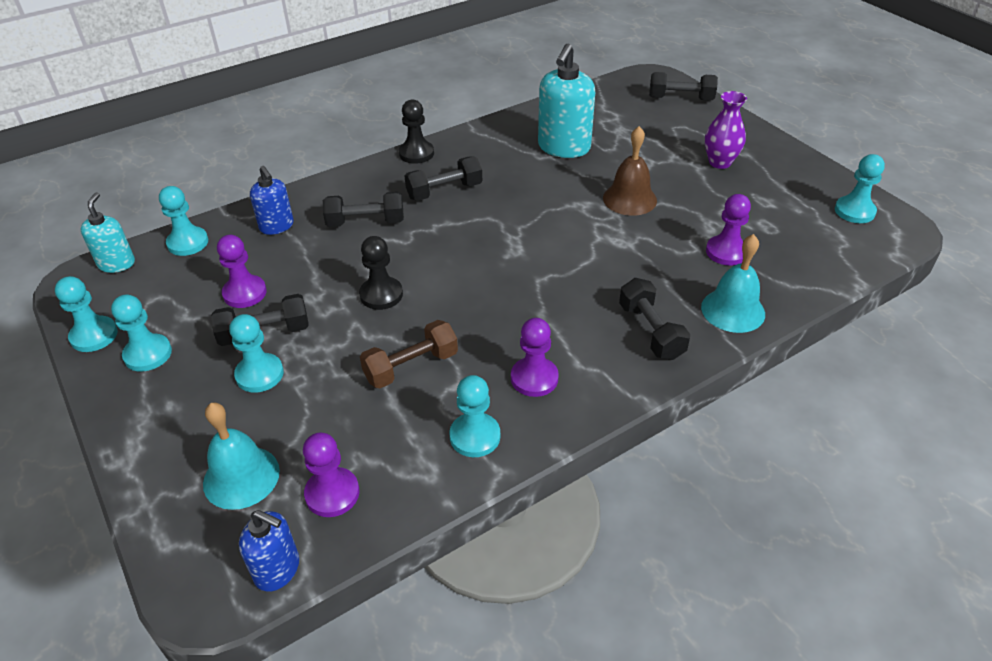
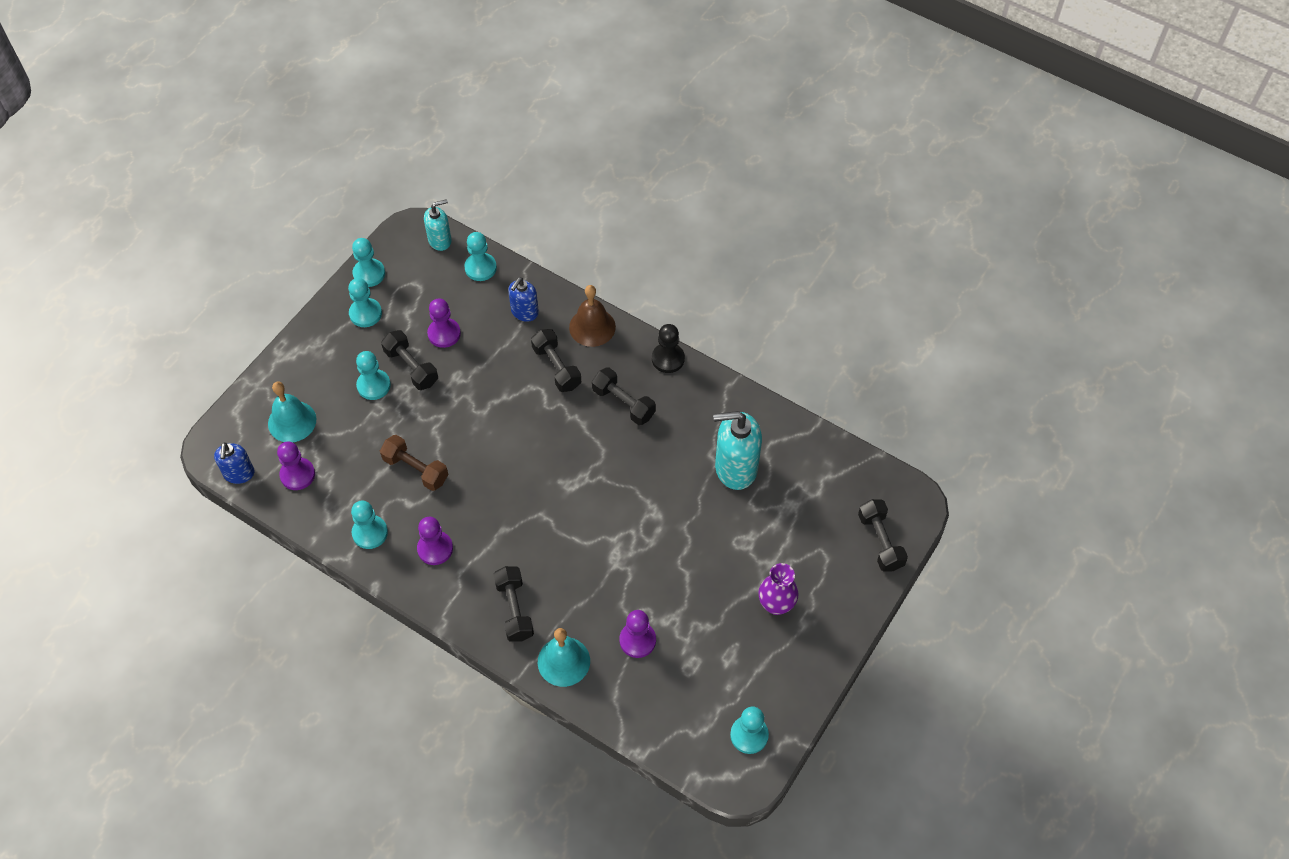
camera: 65 degrees right, 15 degrees up
black pawn [359,236,403,310] -> none
brown bell [603,126,657,216] -> brown bell moved to [569,285,616,347]
black dumbbell [619,278,690,360] -> black dumbbell turned 60 degrees counterclockwise [493,566,534,642]

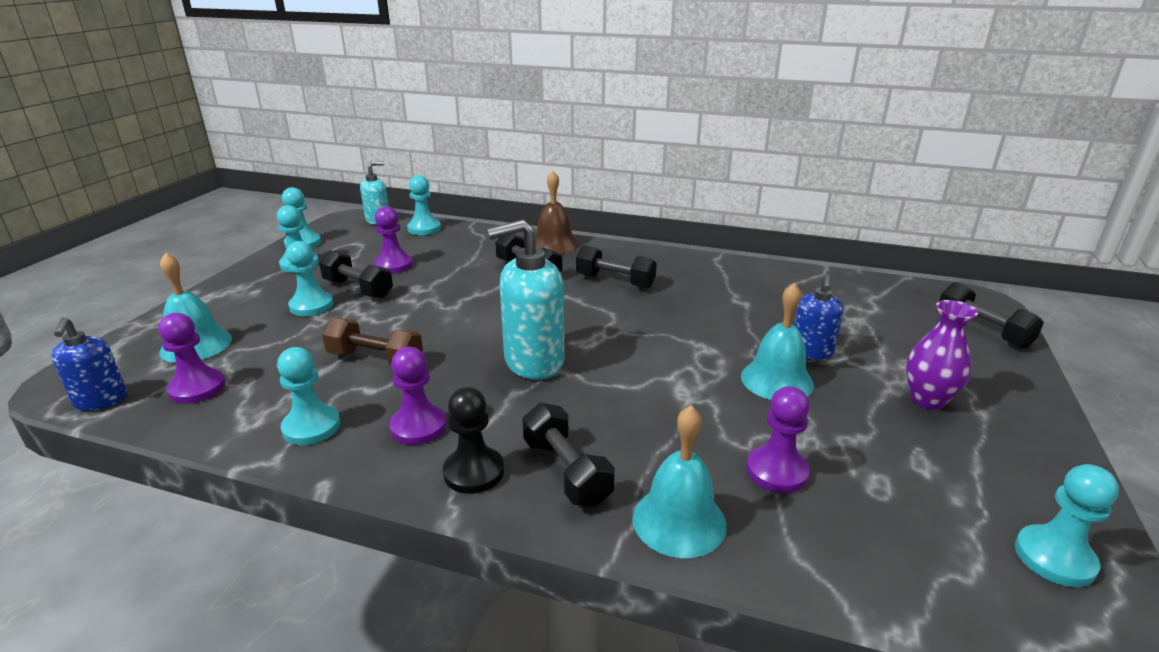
camera: 15 degrees left, 30 degrees down
blue soap dispenser [508,277,539,322] -> blue soap dispenser moved to [794,274,844,360]
black pawn [652,324,685,373] -> black pawn moved to [443,387,504,494]
turquoise soap dispenser [713,411,762,490] -> turquoise soap dispenser moved to [487,219,565,379]
none -> turquoise bell [741,282,814,400]

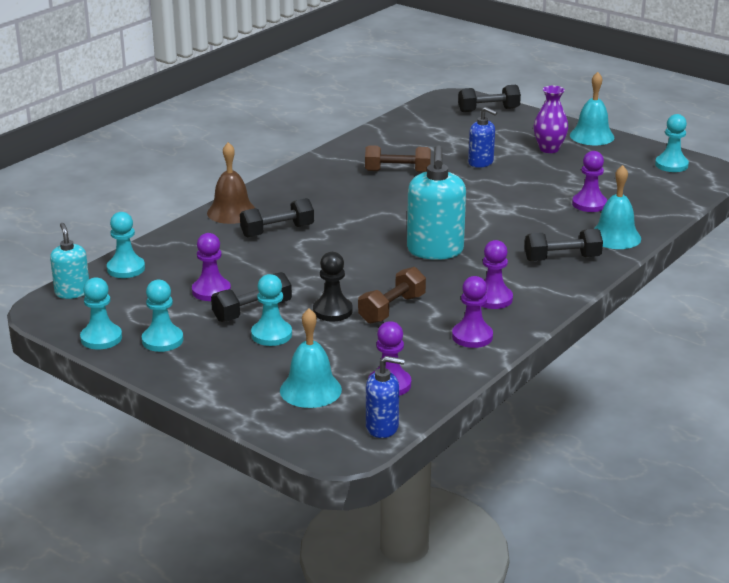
camera: 70 degrees left, 0 degrees up
turquoise pawn [277,347,340,445] -> purple pawn [452,276,493,348]
black pawn [443,387,504,494] -> black pawn moved to [313,252,353,321]
black dumbbell [576,245,657,288] -> none
turquoise bell [741,282,814,400] -> turquoise bell moved to [570,72,615,145]
none -> brown dumbbell [365,145,431,173]

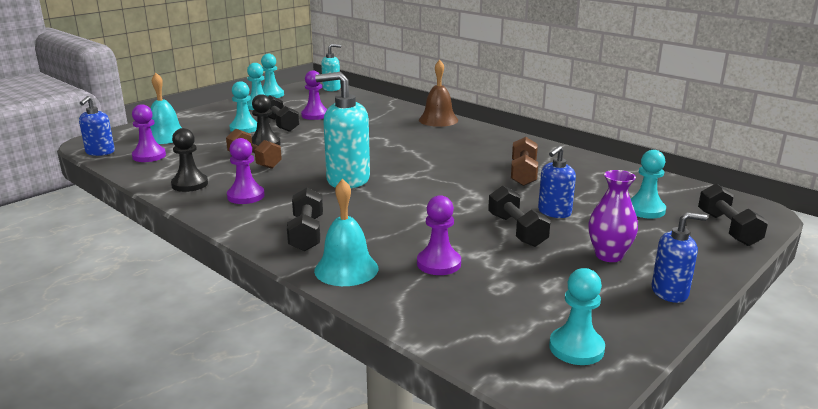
camera: 95 degrees right, 5 degrees down
turquoise pawn [107,212,145,278] -> turquoise pawn moved to [630,150,666,219]
black dumbbell [240,198,314,237] -> black dumbbell moved to [488,186,551,247]
purple pawn [452,276,493,348] -> black pawn [171,128,208,192]
turquoise bell [570,72,615,145] -> blue soap dispenser [651,212,707,303]

